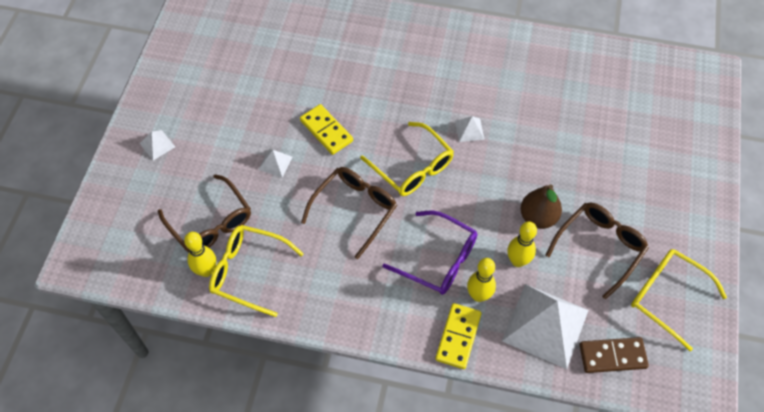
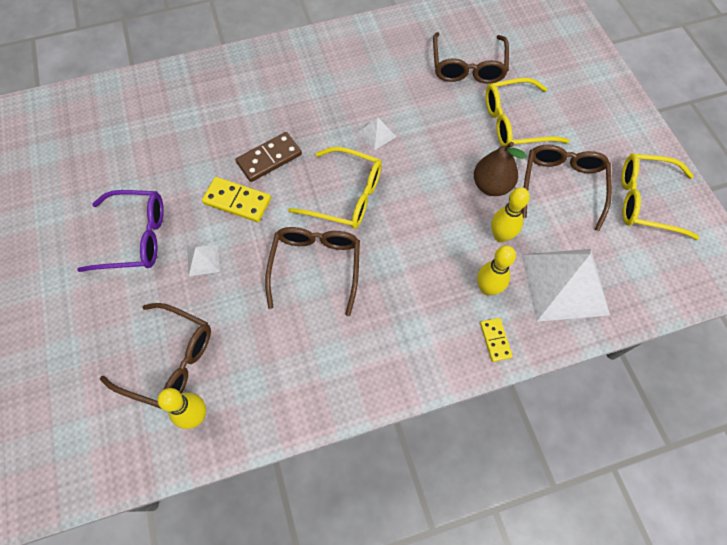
camera: 30 degrees left, 5 degrees up
white pyramid [140,130,175,160] -> none
yellow glasses [209,225,304,317] -> yellow glasses moved to [486,78,569,146]
purple glasses [382,211,477,295] -> purple glasses moved to [77,190,164,272]
yellow domino [435,303,482,369] -> yellow domino [480,318,513,362], size x0.61
brown domino [579,337,649,373] -> brown domino moved to [236,132,302,182]
none -> brown glasses [433,32,509,84]

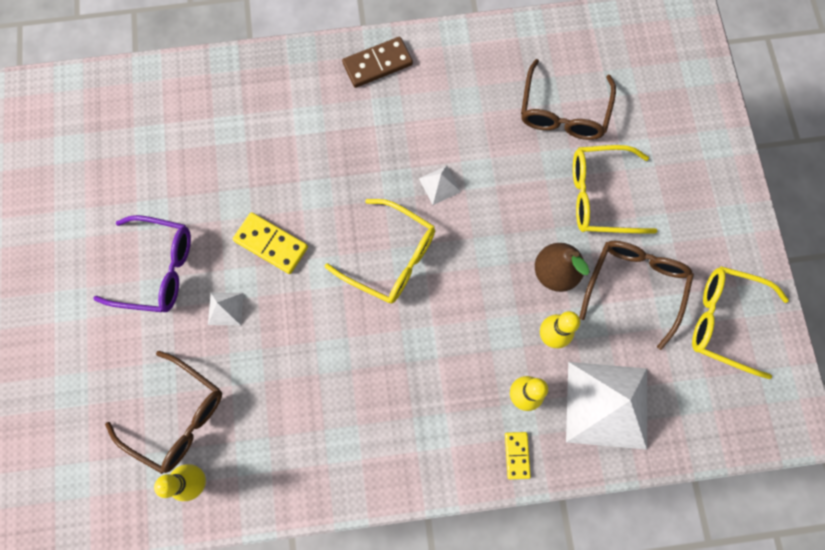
camera: 10 degrees right, 10 degrees up
brown domino [236,132,302,182] -> brown domino moved to [342,37,413,88]
brown glasses [265,227,360,316] -> none

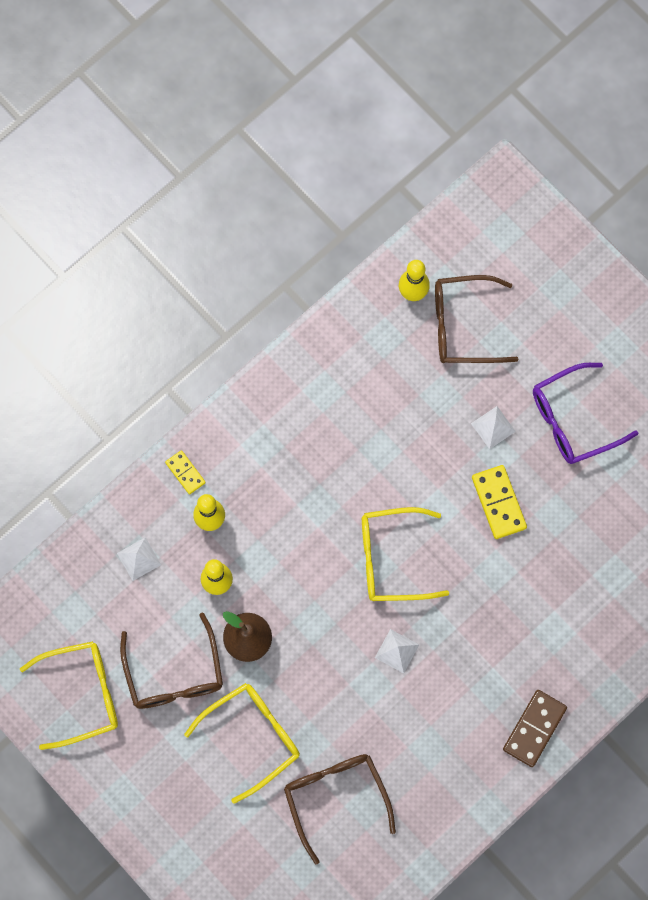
camera: 145 degrees right, 0 degrees up
yellow domino [233,212,308,274] -> yellow domino turned 75 degrees clockwise [472,465,527,539]
white pyramid [566,362,647,450] -> white pyramid [117,537,161,581], size x0.43

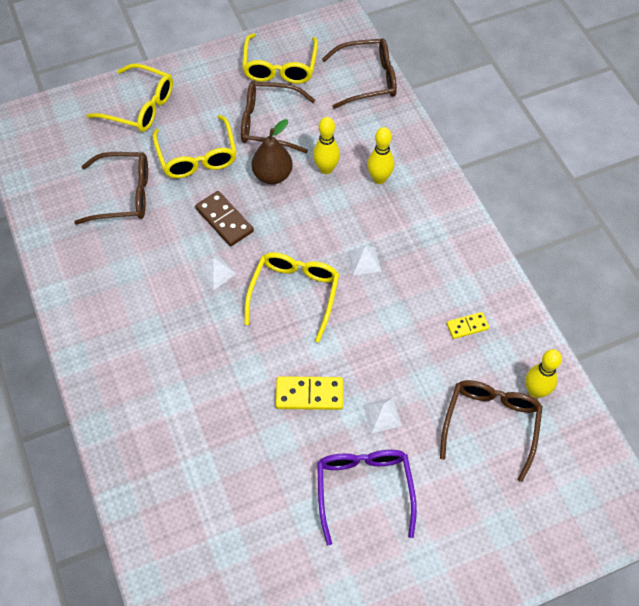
camera: 110 degrees right, 15 degrees down
white pyramid [117,537,161,581] -> white pyramid moved to [347,247,381,276]
yellow domino [165,450,206,494] -> yellow domino moved to [447,312,489,339]
brown domino [503,690,567,767] -> brown domino moved to [195,191,254,246]
none -> yellow glasses [86,63,173,132]
none -> brown glasses [322,38,397,109]

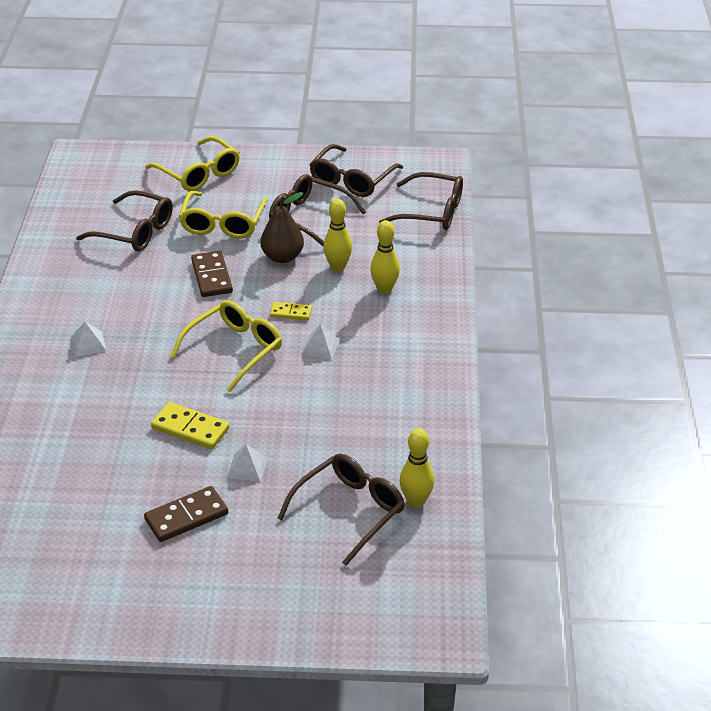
camera: 25 degrees right, 20 degrees down
white pyramid [196,255,236,290] -> white pyramid moved to [71,322,107,357]
yellow glasses [242,33,318,84] -> brown glasses [309,144,403,197]
purple glasses [317,450,417,545] -> brown domino [144,486,228,542]
yellow domino [447,312,489,339] -> yellow domino moved to [270,302,312,320]

